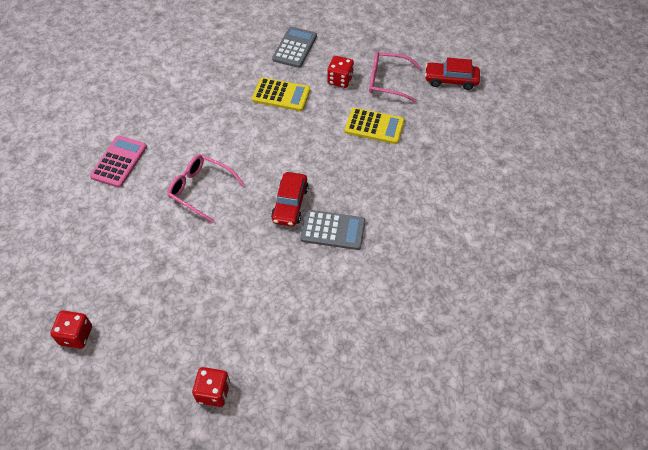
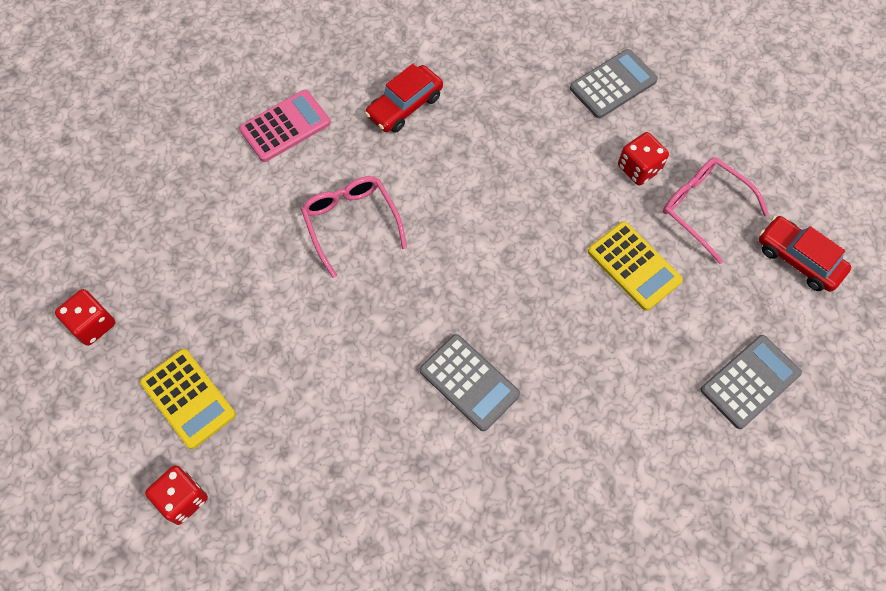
camera: 35 degrees right, 10 degrees up
yellow calculator [252,77,310,111] -> yellow calculator moved to [140,349,236,449]
red car [271,172,309,227] -> red car moved to [365,64,443,133]
none -> grey calculator [700,335,802,429]

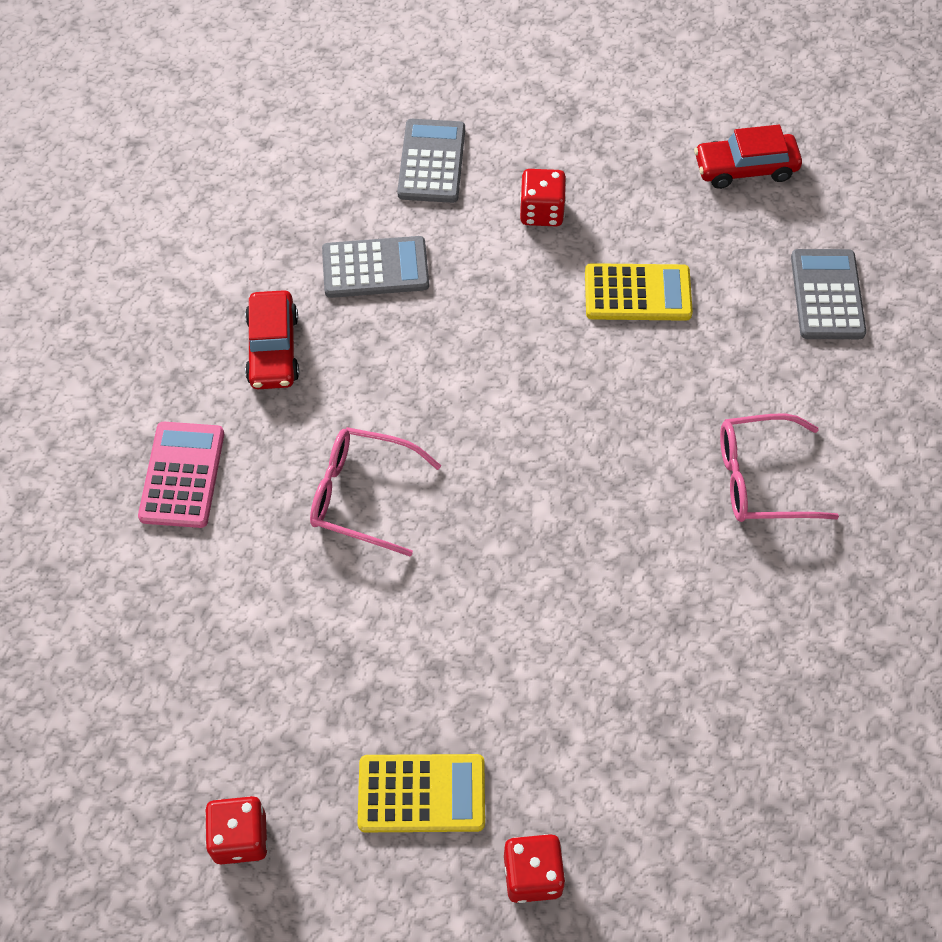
camera: 50 degrees left, 5 degrees down
grey calculator [420,334,520,431] -> grey calculator moved to [322,236,429,298]
pink glasses [663,157,769,264] -> pink glasses moved to [720,414,839,522]

